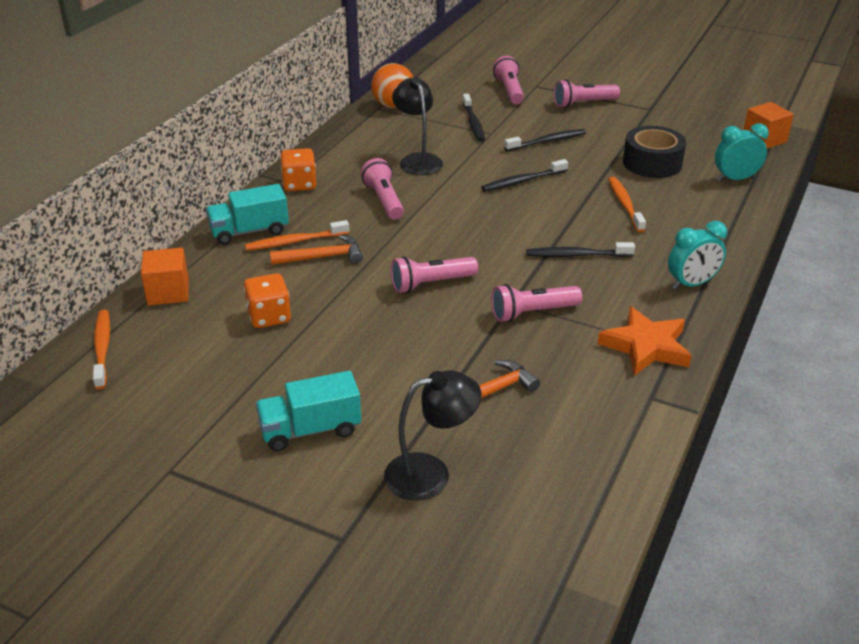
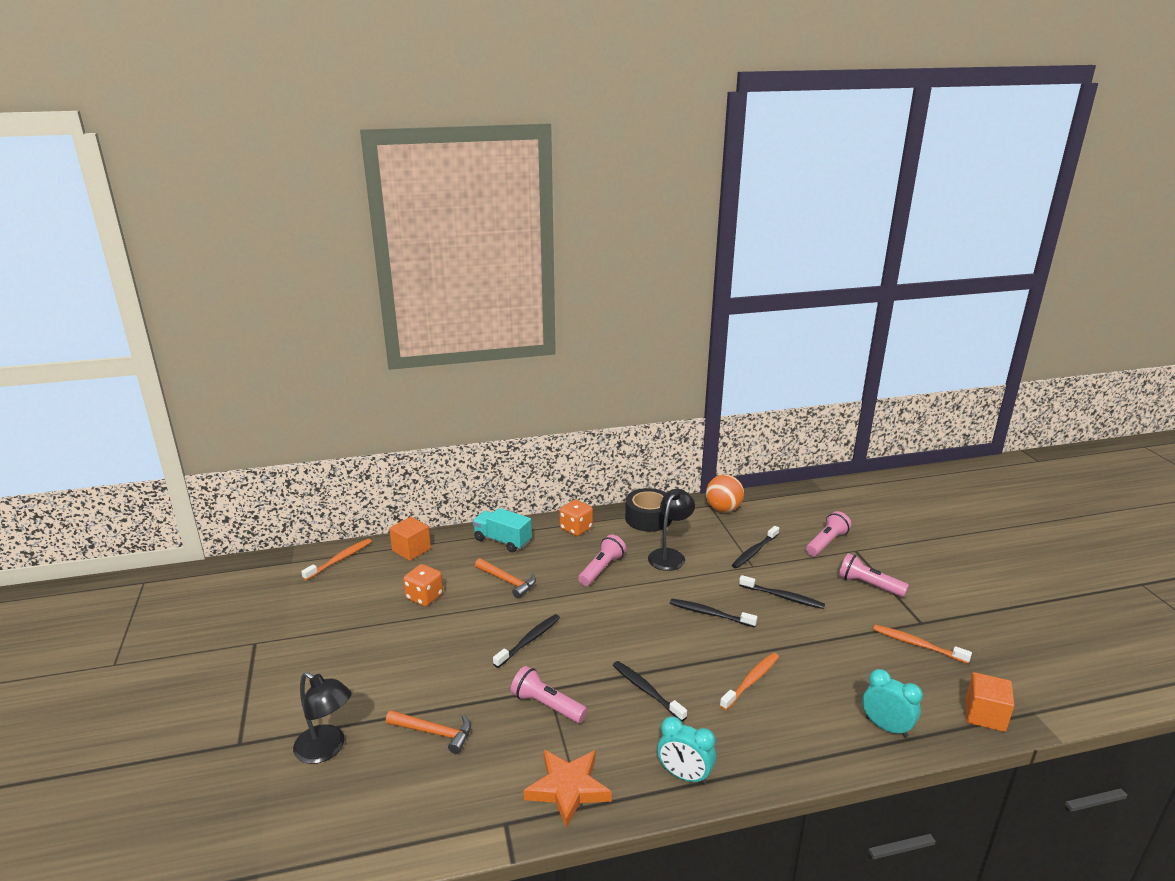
camera: 50 degrees right, 10 degrees down
orange toothbrush [245,220,349,251] -> orange toothbrush moved to [873,625,972,664]
turquoise truck [256,371,361,451] -> none
pink flashlight [391,256,478,293] -> black toothbrush [493,614,560,668]
black tape [623,126,686,178] -> black tape moved to [625,488,672,532]

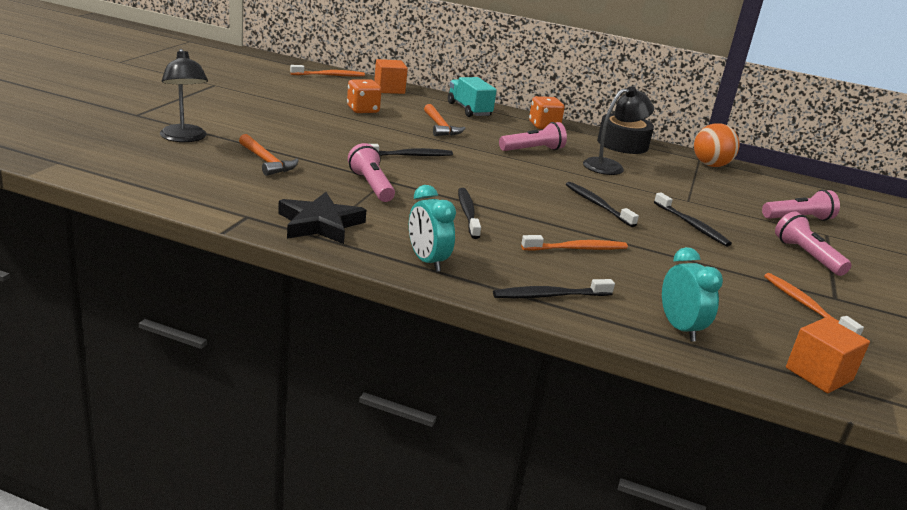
camera: 30 degrees right, 0 degrees up
orange star [524,750,612,829] -> black star [278,192,366,244]
black toothbrush [732,526,779,568] -> black toothbrush moved to [493,279,615,298]

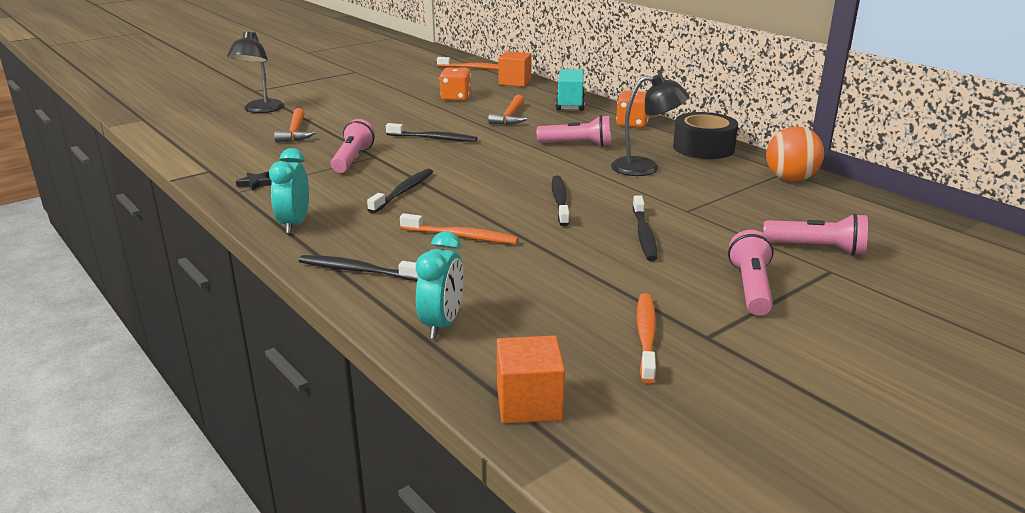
camera: 35 degrees right, 0 degrees up
black star [278,192,366,244] -> black star [236,172,272,191], size x0.44

